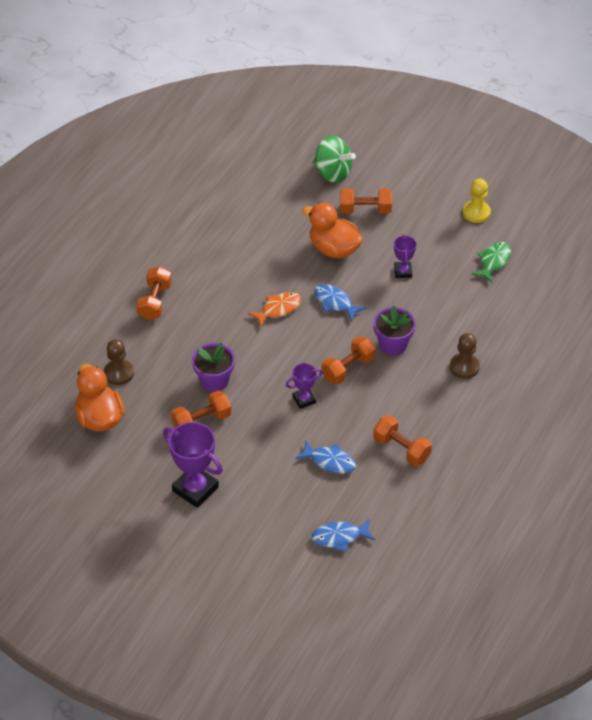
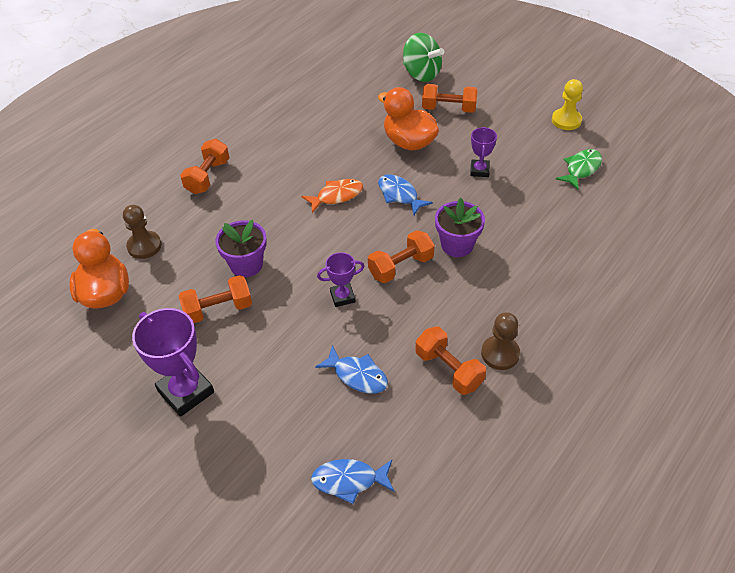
camera: 10 degrees right, 0 degrees up
brown pawn [450,333,480,379] -> brown pawn moved to [481,312,520,370]

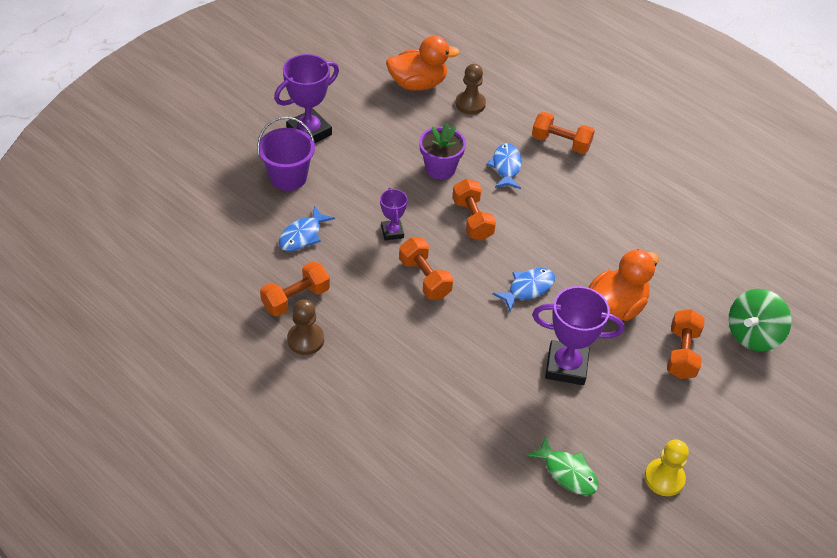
camera: 90 degrees right, 0 degrees up
orange dumbbell [179,275,252,323] -> orange dumbbell moved to [452,179,496,240]
orange fish [302,179,363,213] -> none
blue fish [311,459,394,504] -> blue fish moved to [487,143,522,189]
purple flower pot [435,198,485,257] -> none
purple trophy [470,127,497,177] -> purple trophy [532,286,624,385], size x1.80
none -> purple bucket [257,117,315,191]

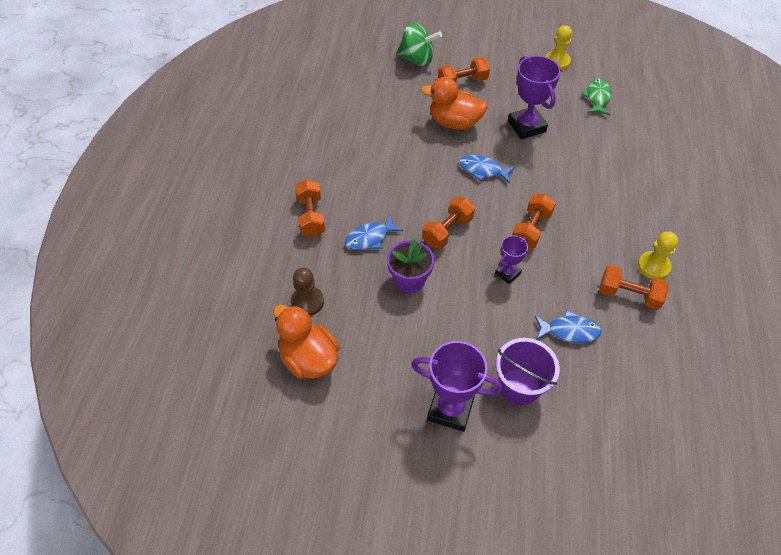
camera: 120 degrees left, 5 degrees up
brown pawn [287,299,324,355] -> yellow pawn [638,232,678,279]

